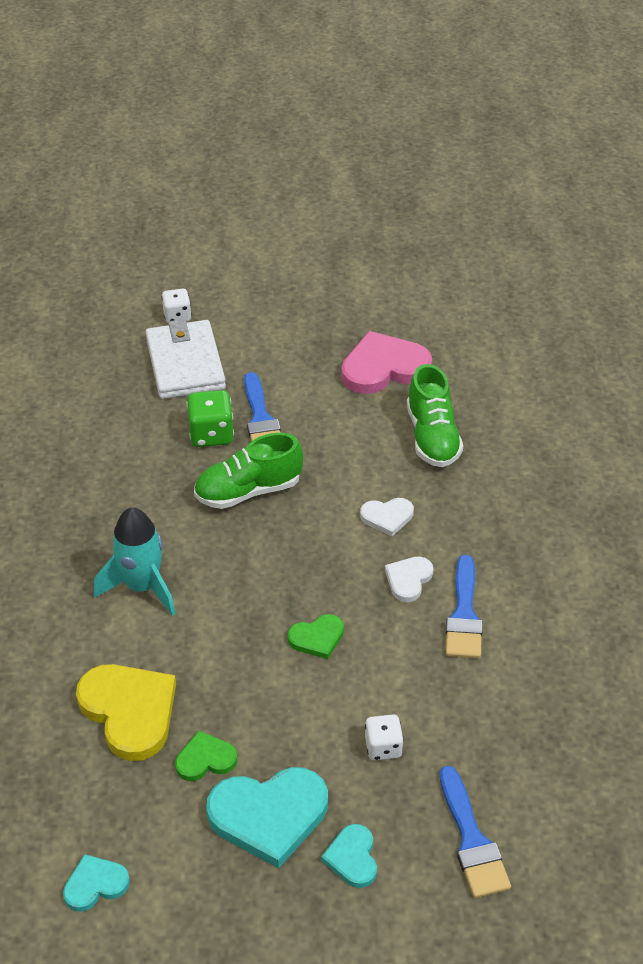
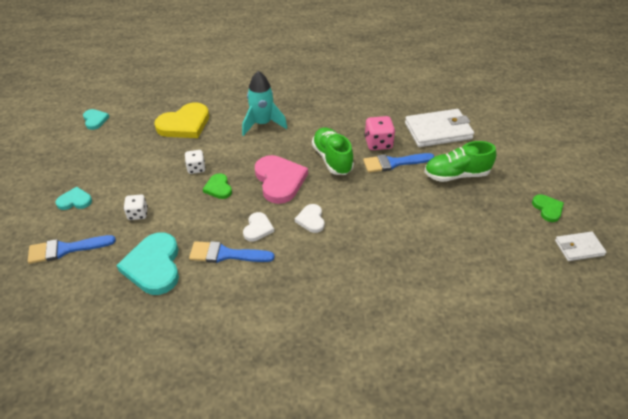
camera: 90 degrees right, 0 degrees up
white dice [162,289,192,323] -> white dice moved to [185,150,206,174]
green heart [175,731,237,781] -> green heart moved to [532,194,564,222]
green dice [186,390,234,447] -> pink dice [364,116,395,150]
turquoise heart [206,767,328,869] -> turquoise heart moved to [116,233,179,295]
pink heart [341,331,432,394] -> pink heart moved to [255,155,308,204]
white heart [385,557,434,602] -> white heart turned 75 degrees clockwise [243,212,274,242]
green shoe [407,364,463,467] -> green shoe moved to [424,141,496,182]
none -> white wallet [555,232,607,261]

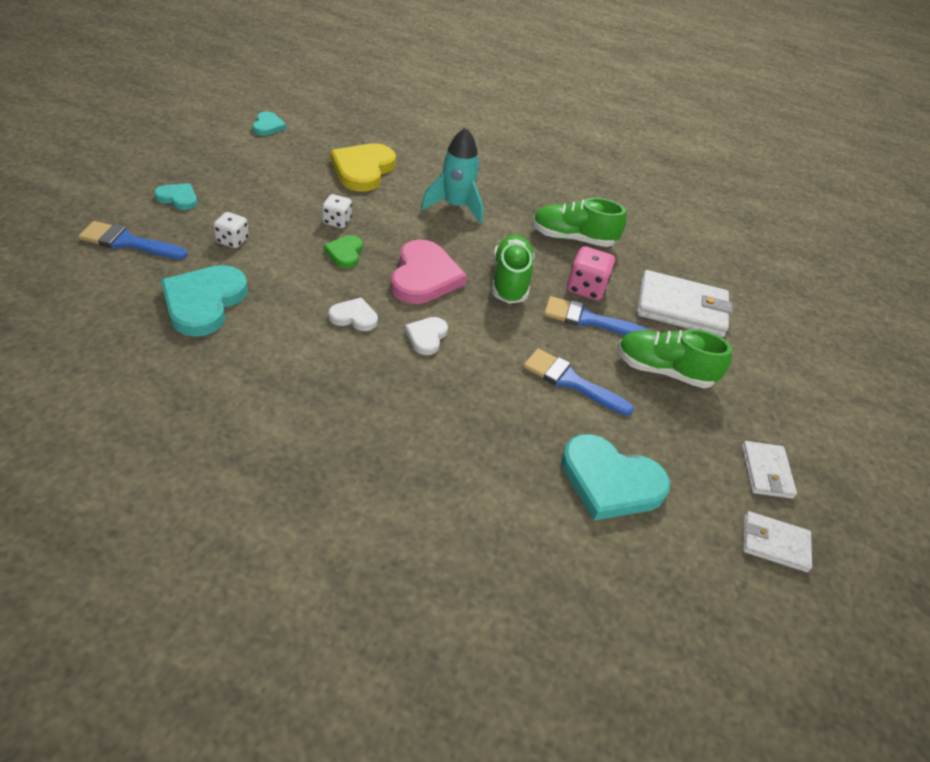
camera: 20 degrees right, 0 degrees up
yellow heart [154,102,209,138] -> yellow heart turned 120 degrees clockwise [330,143,396,192]
blue brush [189,241,275,263] -> blue brush moved to [523,348,634,416]
white heart [243,212,274,242] -> white heart turned 120 degrees counterclockwise [328,298,378,331]
green heart [532,194,564,222] -> white wallet [742,441,797,499]
none -> green shoe [532,198,626,247]
none -> turquoise heart [561,434,670,521]

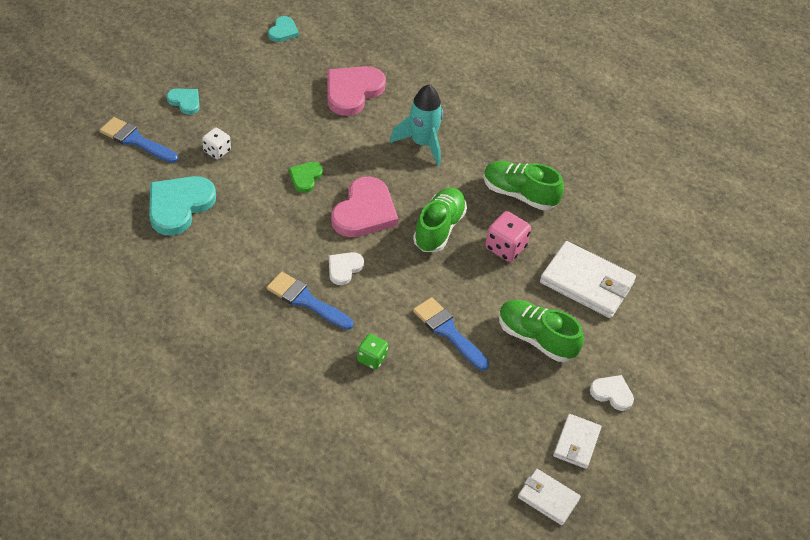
camera: 20 degrees right, 5 degrees up
white dice [322,194,352,228] -> none
white heart [328,298,378,331] -> white heart moved to [590,375,634,411]
yellow heart [330,143,396,192] -> pink heart [327,66,386,116]
blue brush [544,296,649,335] -> blue brush moved to [267,272,353,330]
turquoise heart [561,434,670,521] -> none
none -> green dice [357,334,388,370]

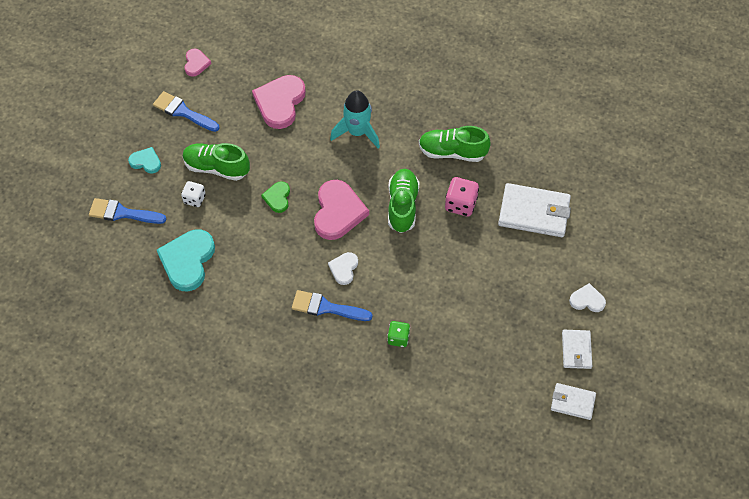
camera: 15 degrees left, 10 degrees up
turquoise heart [268,16,299,42] -> pink heart [184,49,212,77]
blue brush [413,297,489,371] -> blue brush moved to [153,91,220,132]
green shoe [499,300,584,362] -> green shoe moved to [183,143,250,181]

